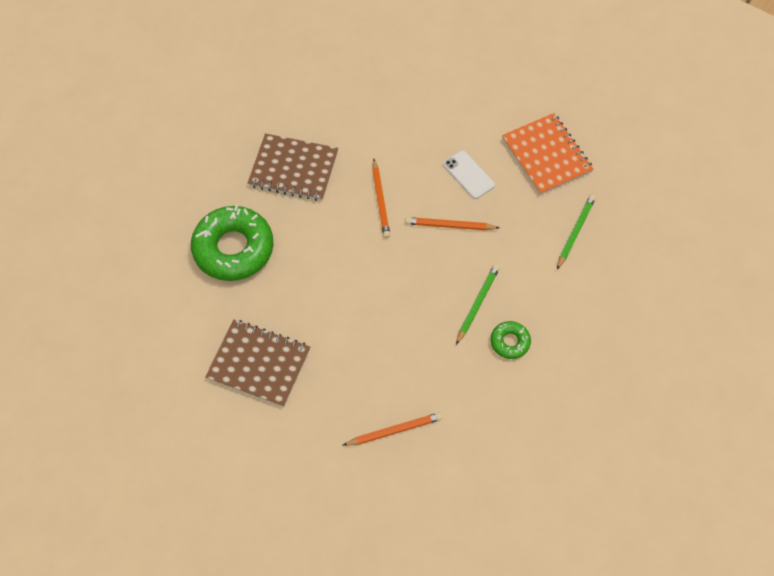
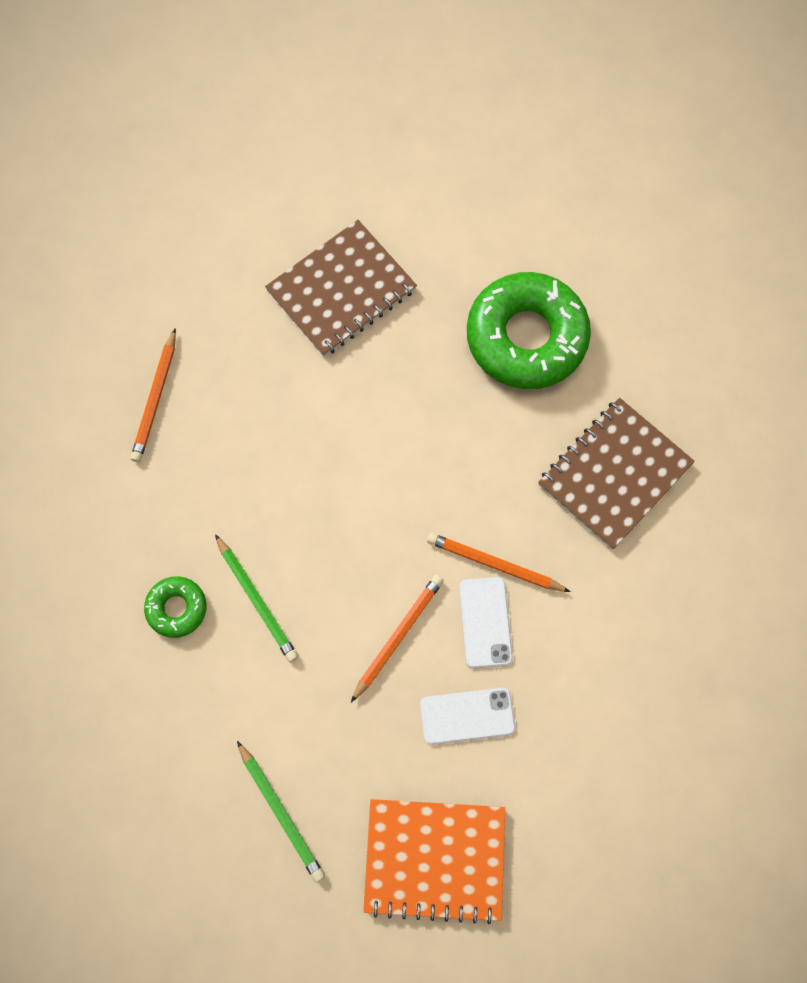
camera: 120 degrees right, 10 degrees up
none -> white phone [459,577,513,669]

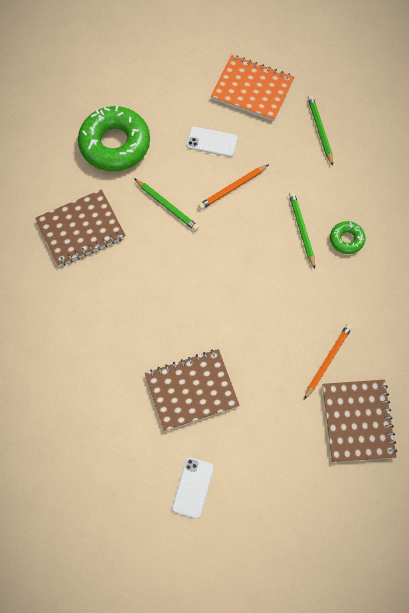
camera: 160 degrees left, 5 degrees down
orange pencil [427,533,571,592] -> green pencil [134,178,199,231]
white phone [459,577,513,669] -> white phone moved to [172,457,214,519]
green donut [467,272,591,389] -> green donut moved to [78,106,150,171]
none -> brown notebook [322,380,397,462]

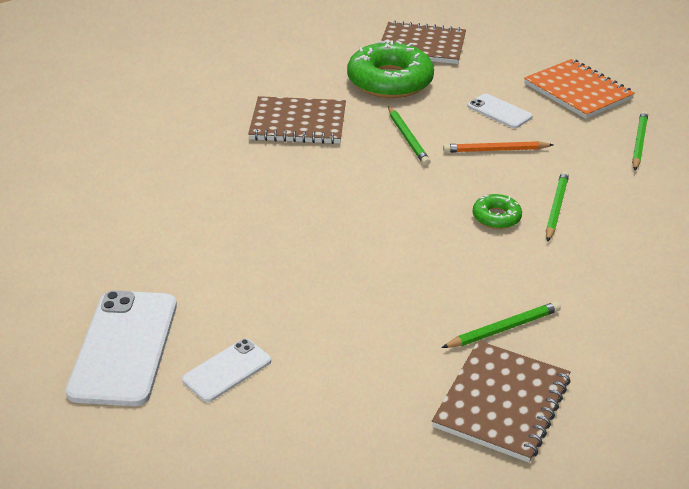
camera: 30 degrees right, 30 degrees down
brown notebook [145,349,240,431] -> brown notebook moved to [381,21,466,64]
orange pencil [304,324,352,400] -> green pencil [441,301,561,348]
green donut [330,221,365,254] -> green donut moved to [473,194,522,229]
none -> white phone [66,290,177,406]

